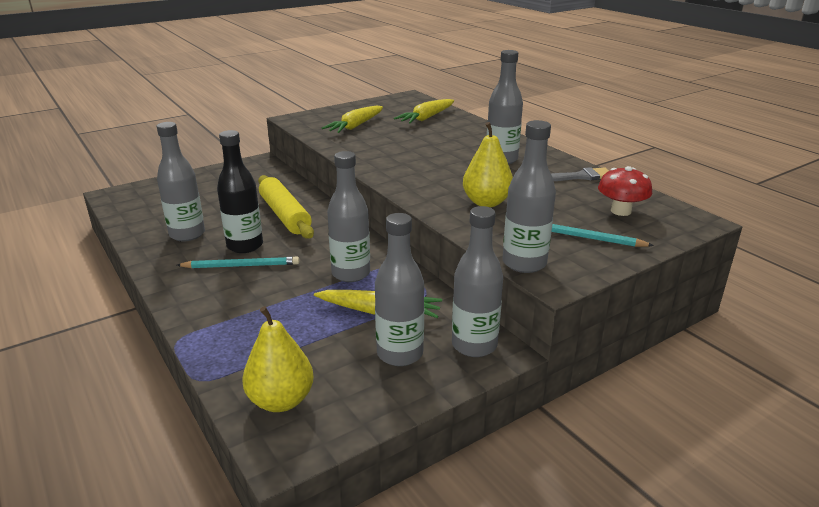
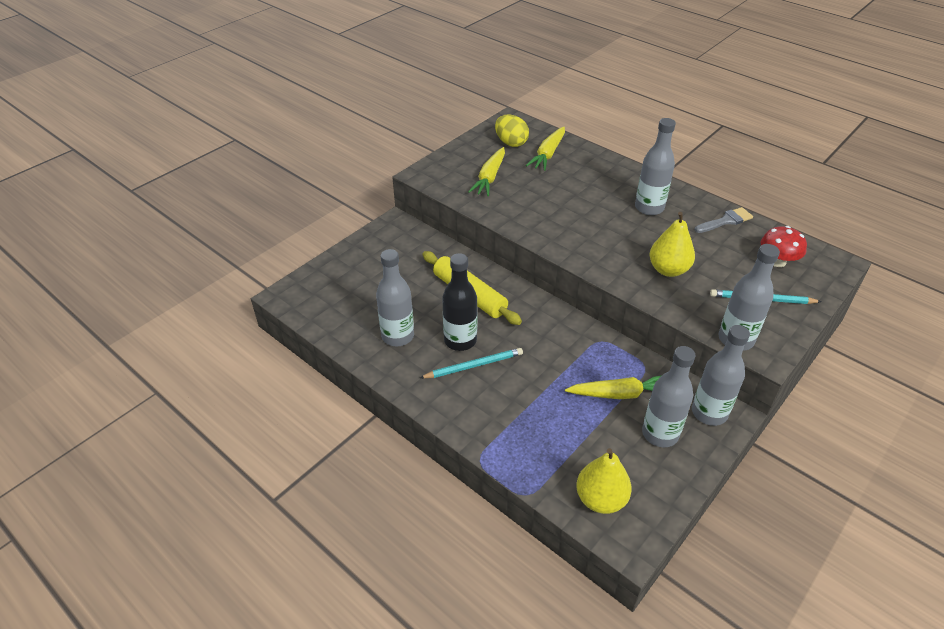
camera: 15 degrees left, 15 degrees up
grey bottle [327,151,370,282] -> none
none -> yellow egg [495,114,529,147]

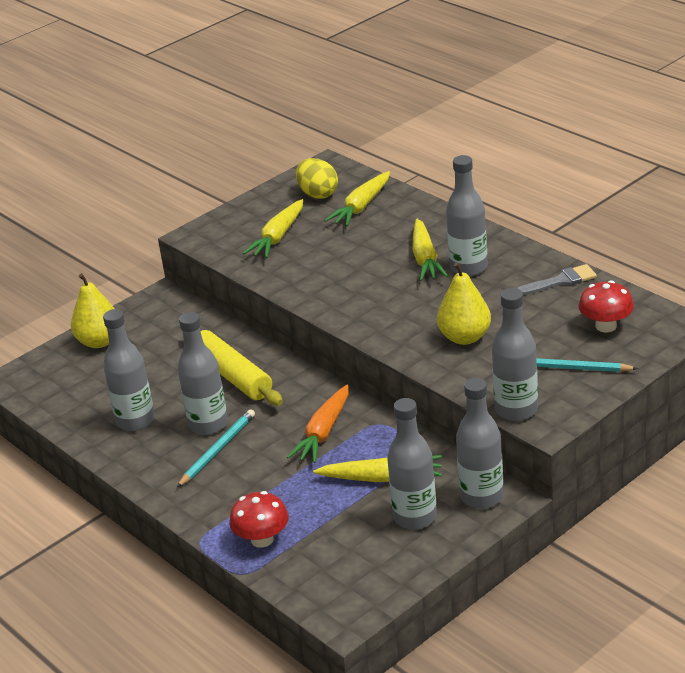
camera: 10 degrees right, 10 degrees down
turquoise pencil [420,348,523,378] -> turquoise pencil turned 45 degrees counterclockwise [177,409,255,487]
black bottle [442,253,477,351] -> grey bottle [178,312,228,435]
yellow pear [576,448,632,514] -> yellow pear moved to [71,273,115,348]
none -> red mushroom [229,491,289,548]
none -> orange carrot [287,385,349,463]
none -> yellow carrot [412,219,448,281]

